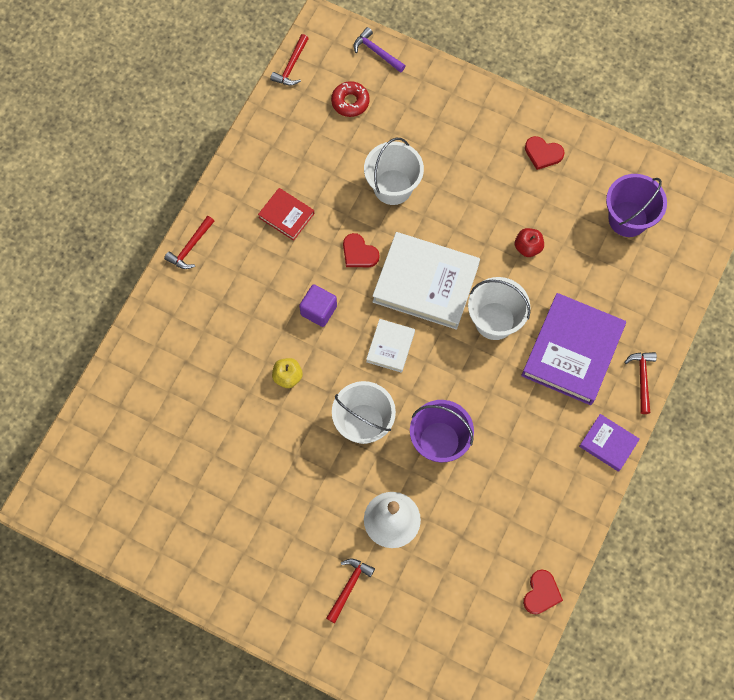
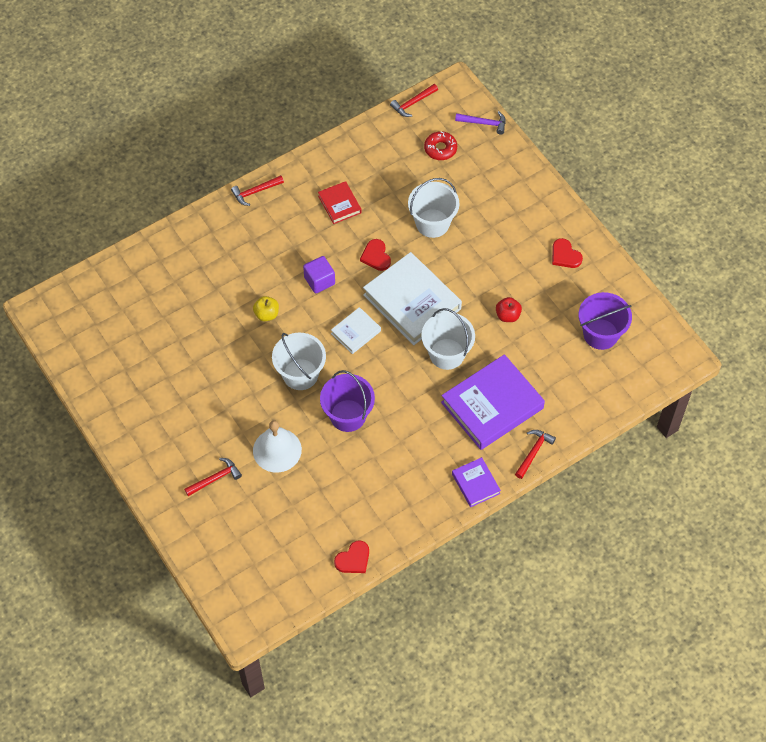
camera: 30 degrees right, 10 degrees down
purple hammer [354,27,406,73] -> purple hammer turned 120 degrees clockwise [455,111,506,135]

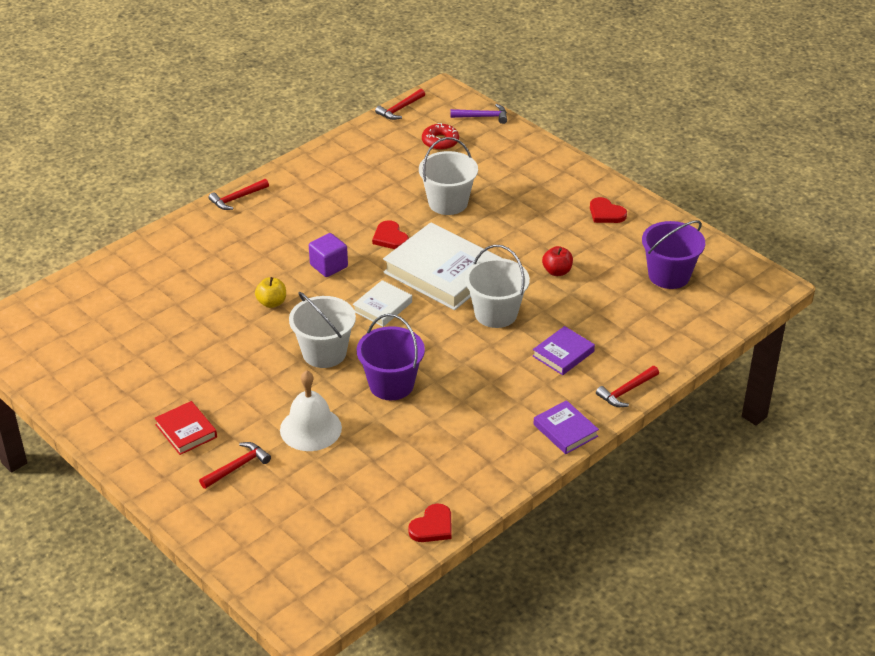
camera: 10 degrees left, 20 degrees down
red book [318,181,361,224] -> red book moved to [155,401,217,455]
purple book [441,354,545,450] -> purple book [533,326,595,375], size x0.50
red hammer [515,430,556,479] -> red hammer turned 150 degrees counterclockwise [596,366,659,407]

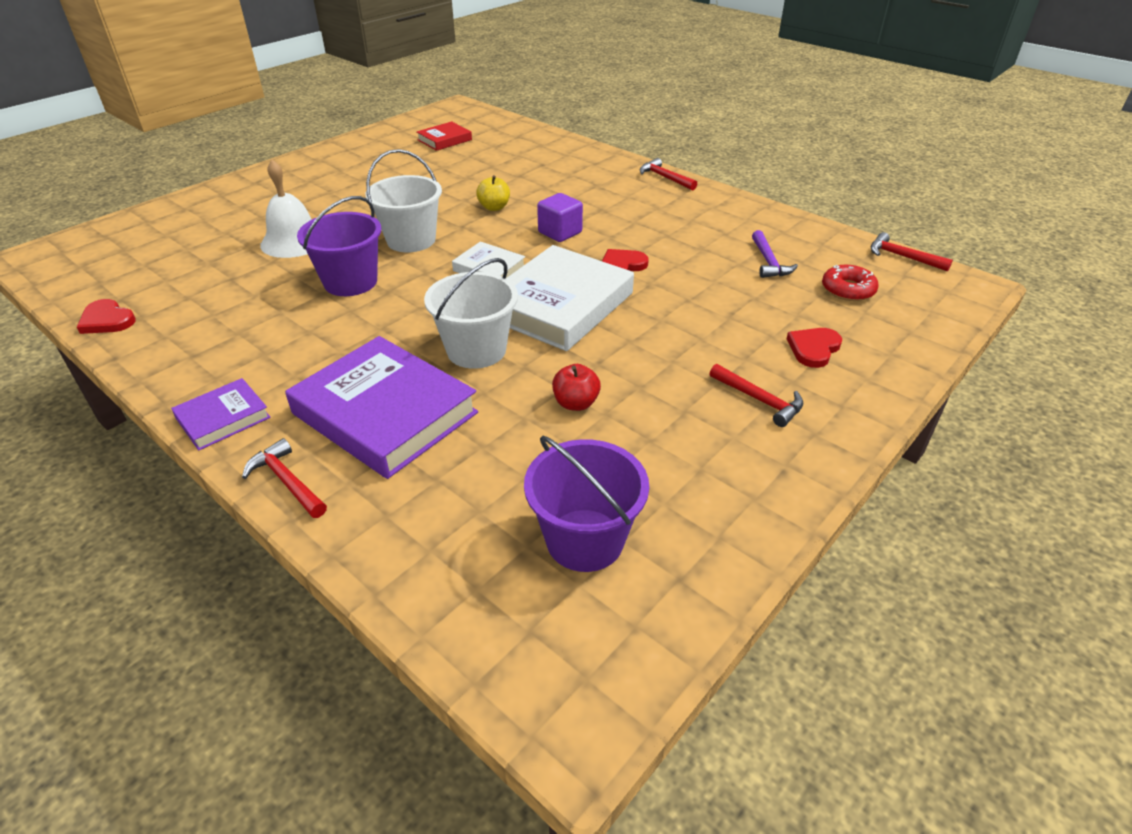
camera: 85 degrees right, 0 degrees up
red book [155,401,217,455] -> red book moved to [417,121,472,151]
red hammer [199,442,271,489] -> red hammer moved to [709,364,803,427]
white bucket [419,137,478,215] -> none
purple hammer [450,104,507,124] -> purple hammer moved to [752,230,798,278]
purple book [533,326,595,375] -> purple book [285,336,478,479], size x2.00
red heart [590,197,627,223] -> red heart moved to [786,328,842,368]

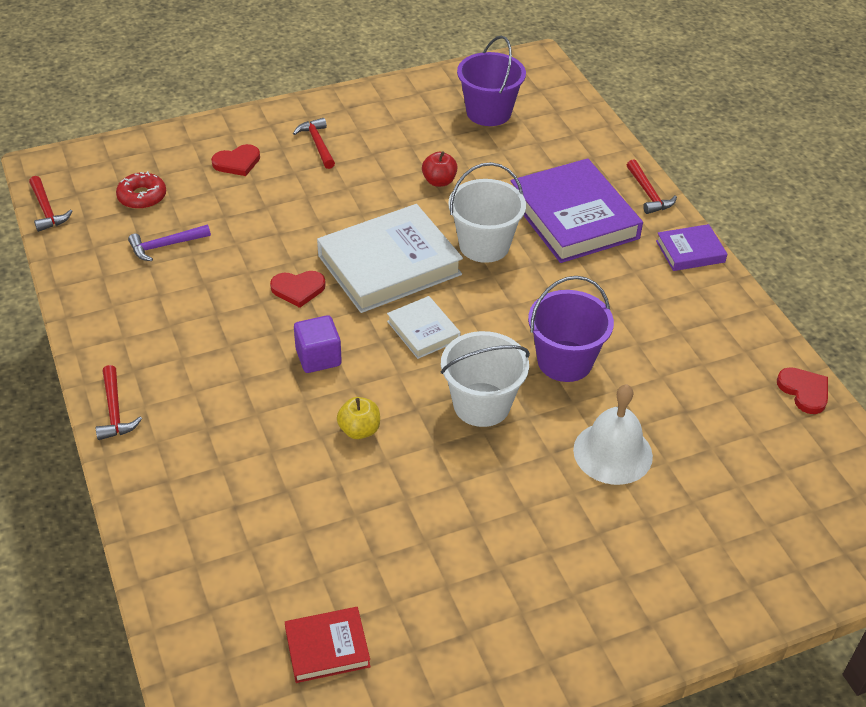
camera: 155 degrees left, 5 degrees up
purple hammer [752,230,798,278] -> purple hammer turned 135 degrees counterclockwise [128,225,211,261]

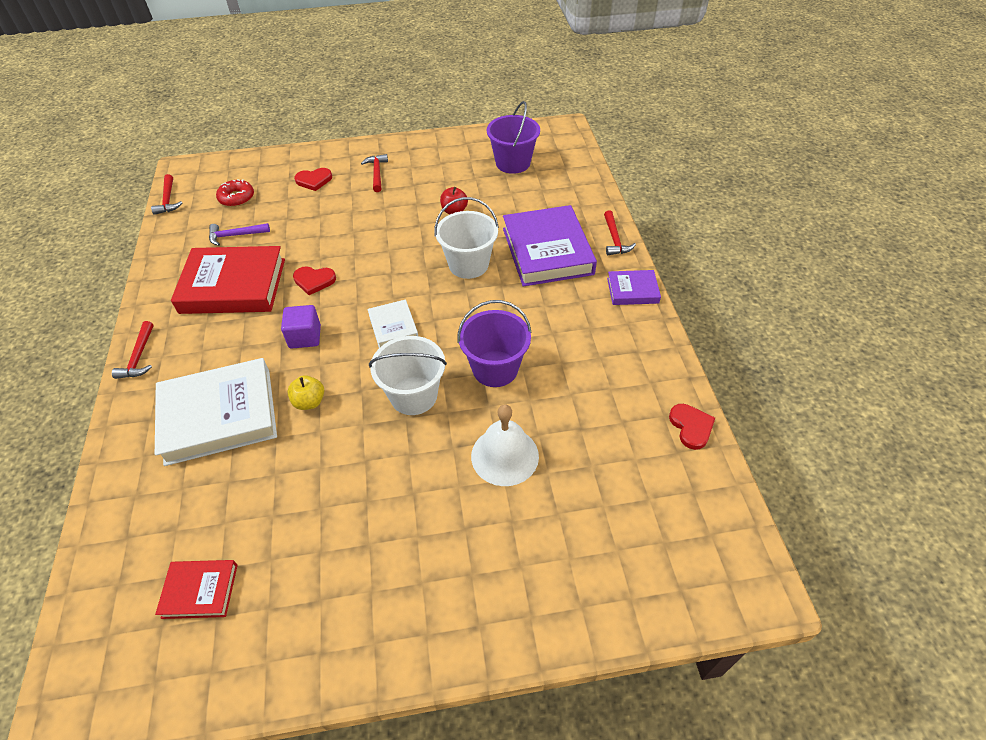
camera: 15 degrees right, 5 degrees up
white book [317,204,463,313] -> white book moved to [155,358,277,466]
none -> red book [171,246,285,314]

